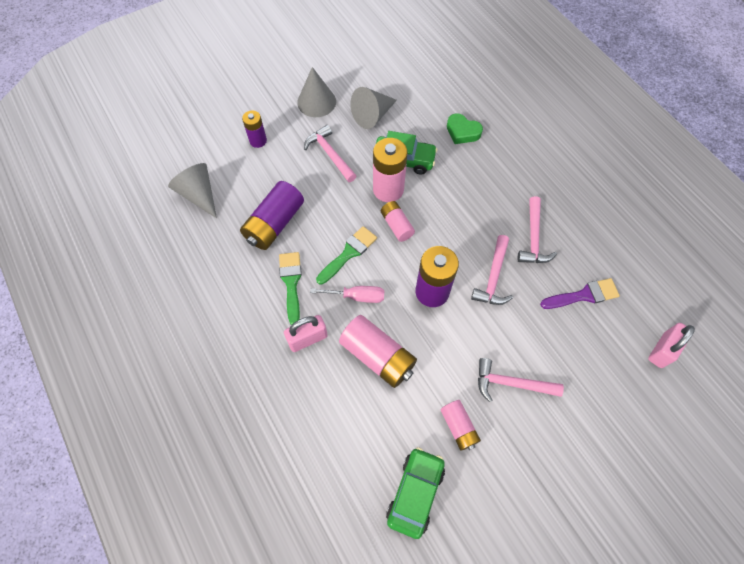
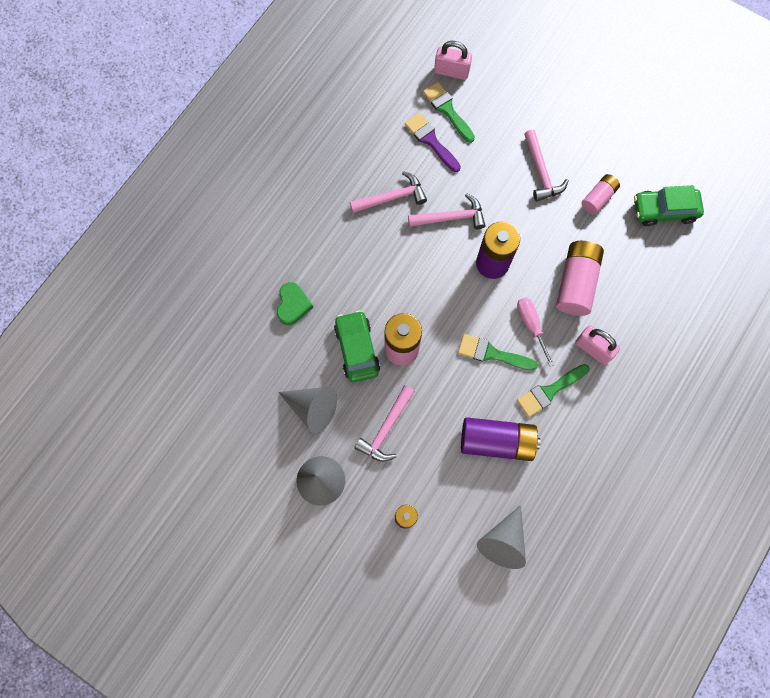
camera: 115 degrees left, 10 degrees up
pink battery [381,201,415,242] -> none
none -> green brush [423,82,475,143]

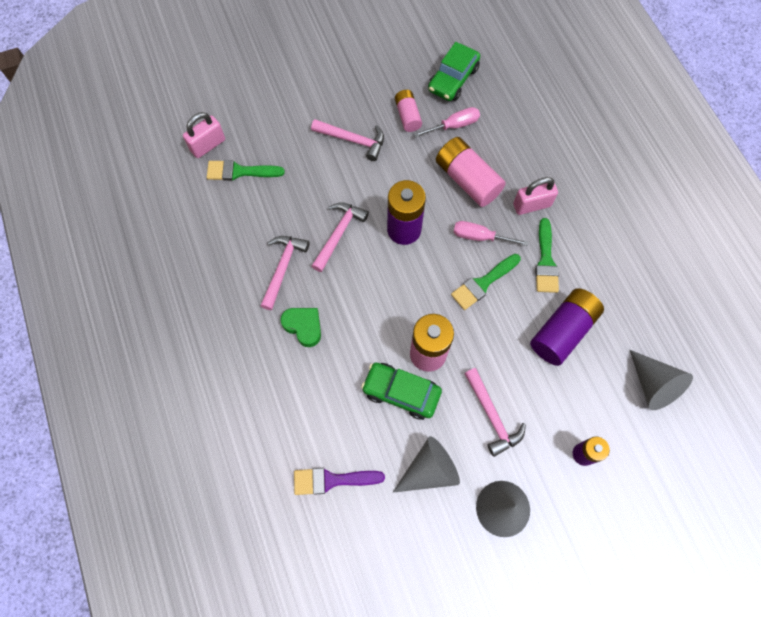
camera: 55 degrees left, 5 degrees down
green heart [277,282,313,325] -> green heart moved to [280,308,321,347]
purple brush [405,113,461,172] -> purple brush moved to [294,468,385,495]
none -> pink screwdriver [414,107,480,138]

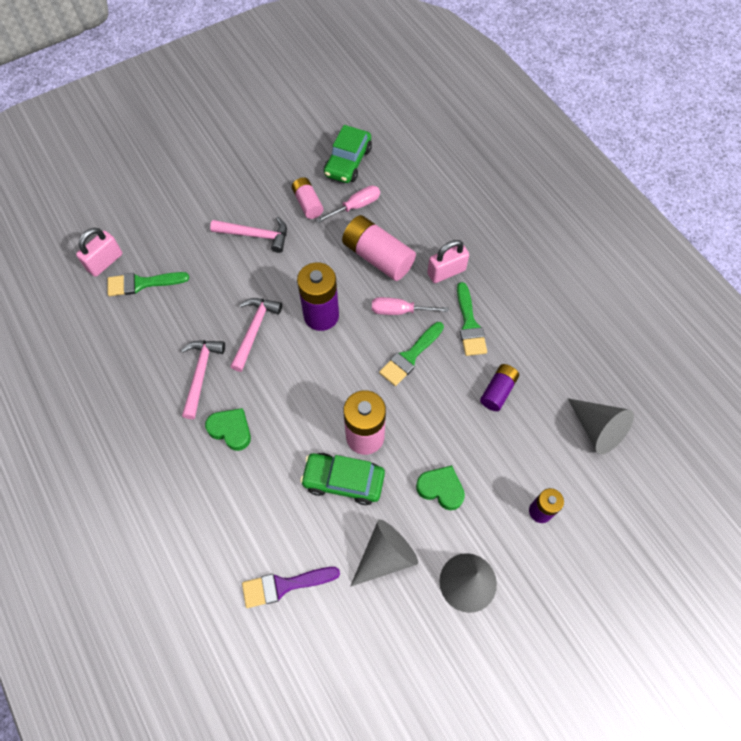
camera: 10 degrees left, 5 degrees down
pink hammer [464,368,526,457] -> green heart [416,465,465,510]
purple battery [530,288,604,366] -> purple battery [480,364,519,411], size x0.59

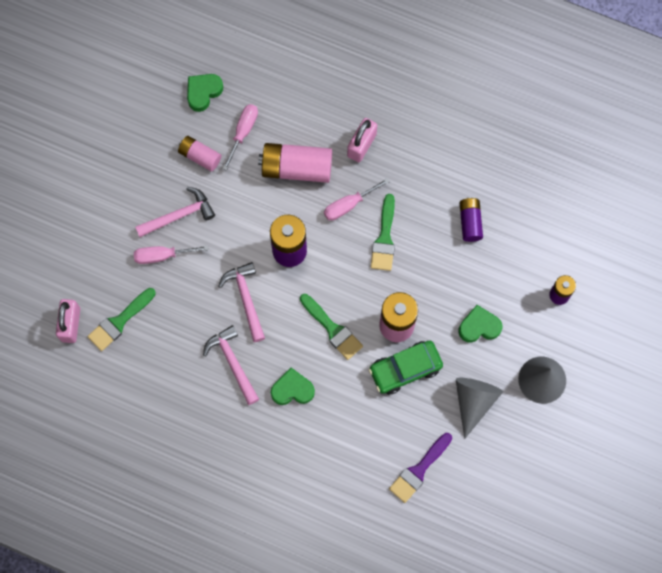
camera: 35 degrees left, 10 degrees up
green car [324,125,372,183] -> green heart [187,74,223,112]
green brush [457,282,487,356] -> green brush moved to [300,294,363,360]
grey cone [568,398,634,454] -> none
none -> pink screwdriver [134,246,209,264]

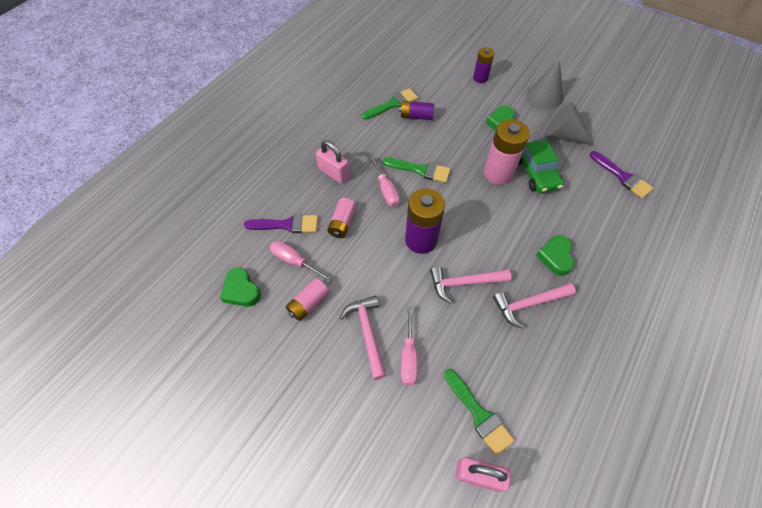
camera: 80 degrees left, 15 degrees down
pink battery [258,143,332,183] -> pink battery [328,198,356,238], size x0.59
green brush [300,294,363,360] -> green brush moved to [362,88,418,120]
none -> purple brush [244,214,318,233]

